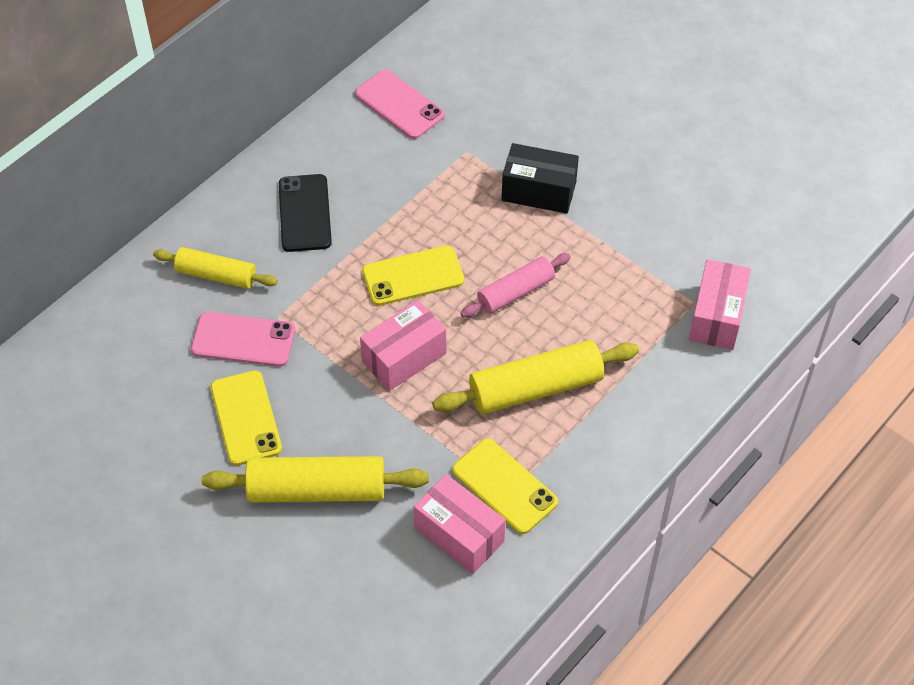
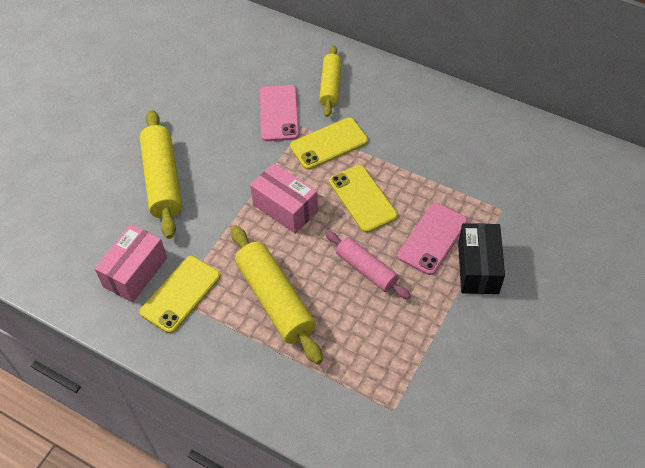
camera: 80 degrees right, 0 degrees up
yellow phone [210,370,282,466] -> yellow phone moved to [290,118,368,170]
black phone [279,174,332,252] -> none
pink phone [355,70,444,139] -> pink phone moved to [397,203,468,275]
pink box [689,259,751,350] -> none

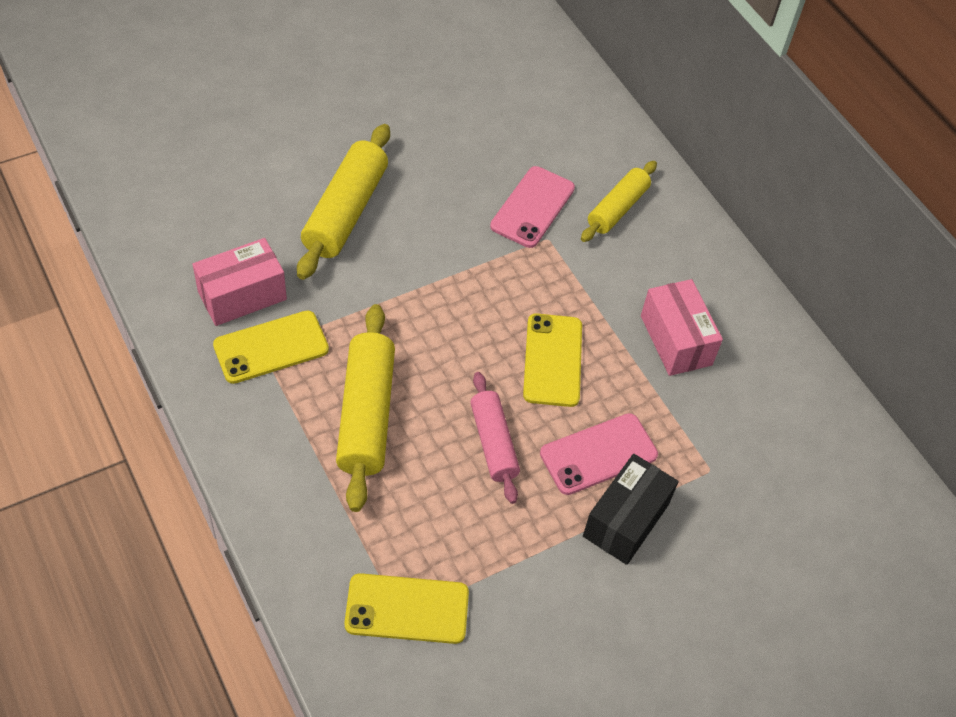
camera: 25 degrees right, 0 degrees up
pink box [250,163,318,234] -> pink box moved to [641,279,723,376]
yellow phone [290,118,368,170] -> yellow phone moved to [344,573,469,644]

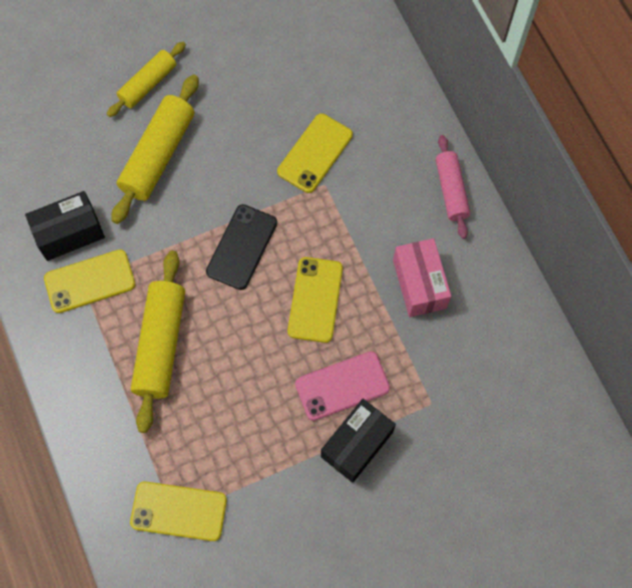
camera: 10 degrees right, 15 degrees up
pink box [193,238,287,326] -> black box [25,191,105,261]
pink rolling pin [470,372,520,504] -> pink rolling pin moved to [436,135,470,239]
pink phone [490,166,575,248] -> yellow phone [277,114,353,193]
yellow rolling pin [581,161,657,242] -> yellow rolling pin moved to [107,42,186,117]
none -> black phone [206,204,277,290]

